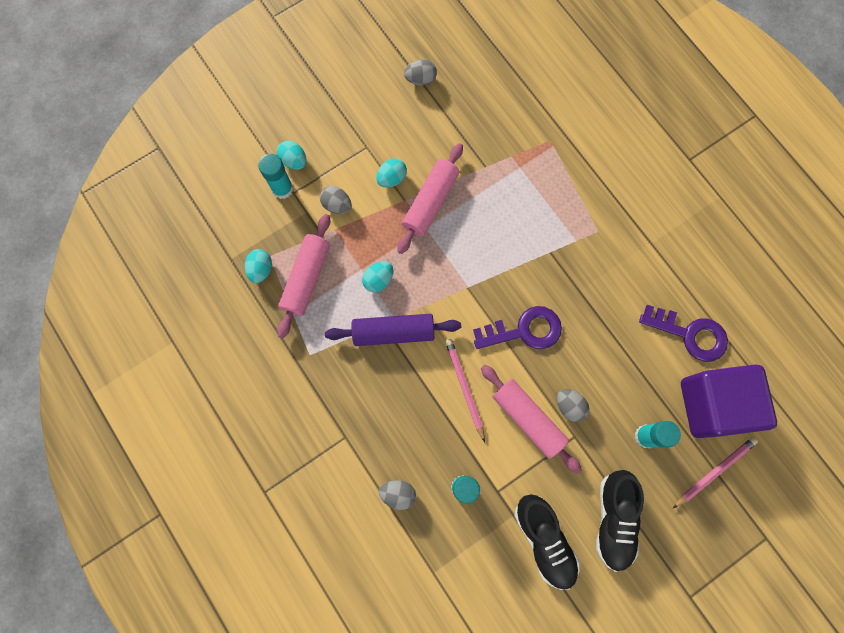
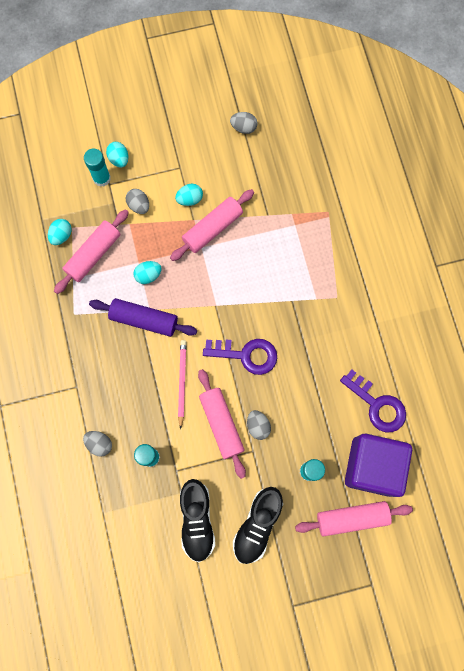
camera: 20 degrees right, 0 degrees up
pink pencil [673,437,758,508] -> pink rolling pin [295,501,413,537]

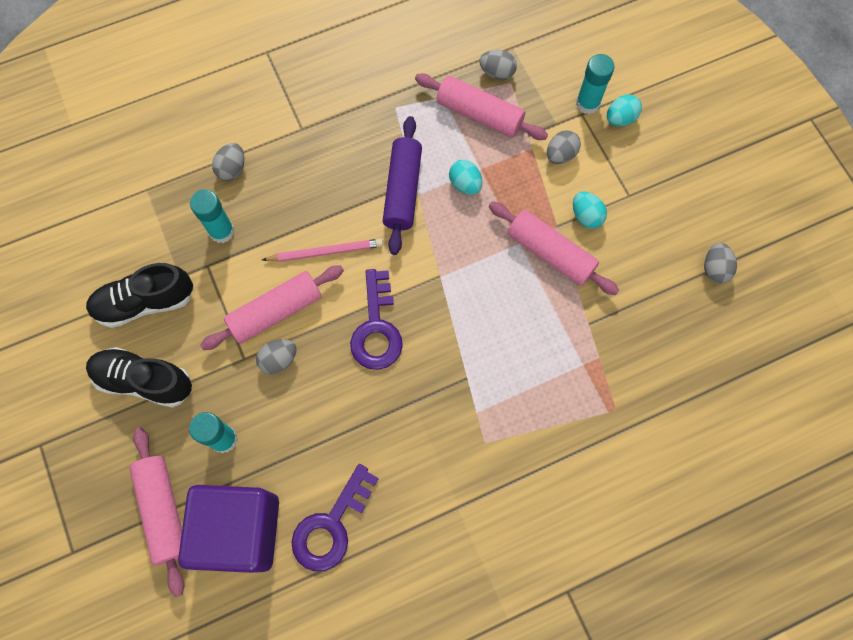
camera: 80 degrees right, 5 degrees down
turquoise egg [48,219,72,245] -> grey egg [479,50,517,80]

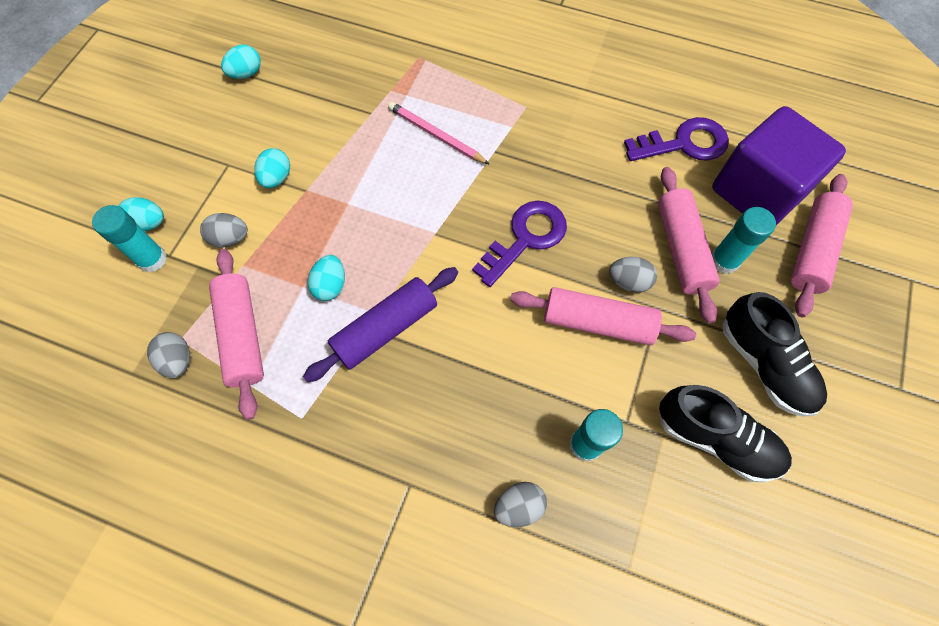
camera: 135 degrees left, 5 degrees down
pink pencil [262,239,383,262] -> pink pencil moved to [388,102,490,165]
pink rolling pin [489,201,619,295] -> pink rolling pin moved to [658,167,720,323]
grey egg [704,243,737,284] -> turquoise egg [221,44,261,79]

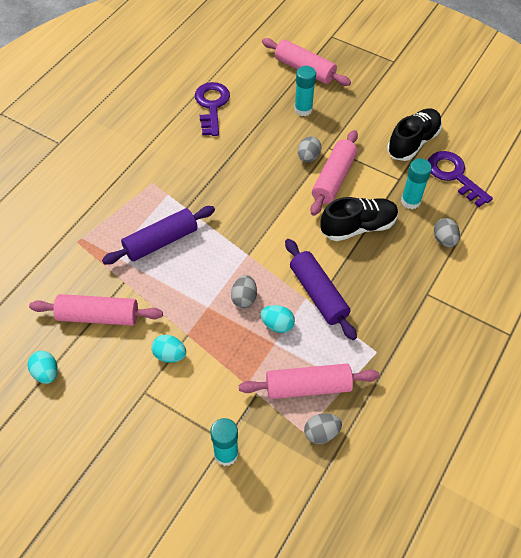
camera: 80 degrees left, 10 degrees down
turquoise egg [119,197,164,231] -> none
grey egg [200,213,248,248] -> grey egg moved to [231,275,257,308]
pink pencil [388,102,490,165] -> purple rolling pin [102,206,215,265]
purple key [472,201,567,287] -> purple key moved to [428,151,493,207]
pink rolling pin [658,167,720,323] -> pink rolling pin moved to [29,294,163,326]
purple cube [712,106,846,225] -> none
black shoe [722,292,827,417] -> black shoe moved to [321,197,398,241]

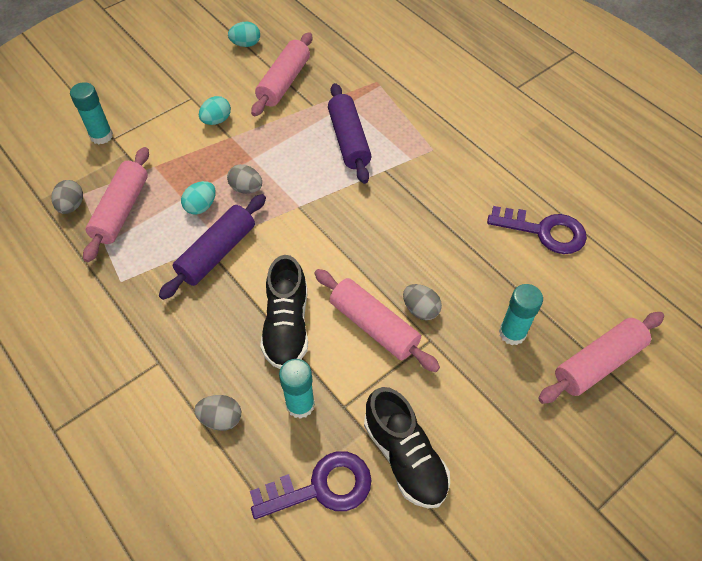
camera: 110 degrees right, 0 degrees up
purple rolling pin [285,239,357,340] -> purple rolling pin turned 45 degrees counterclockwise [159,194,266,300]

